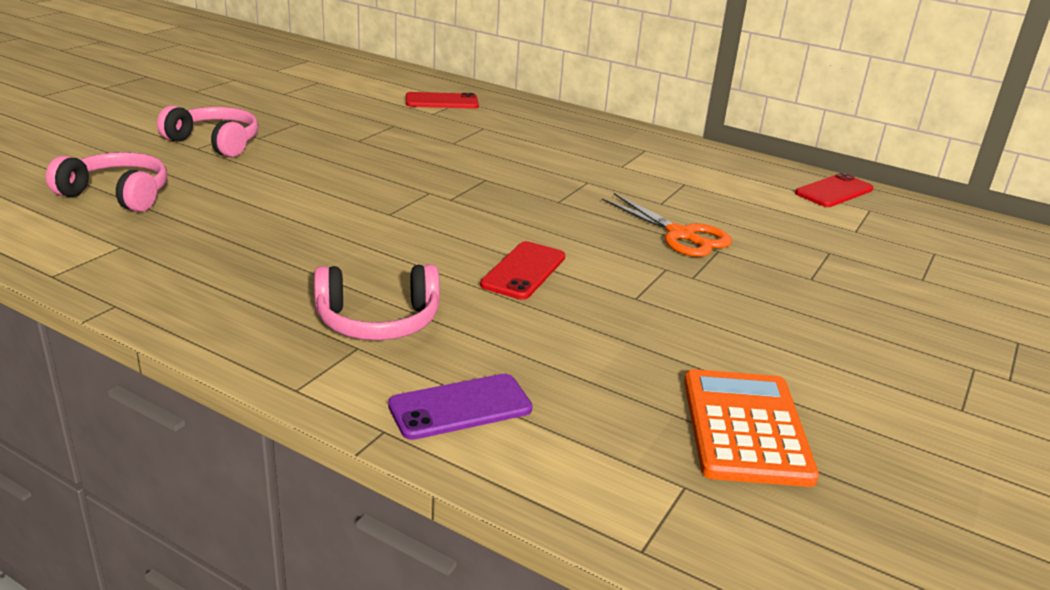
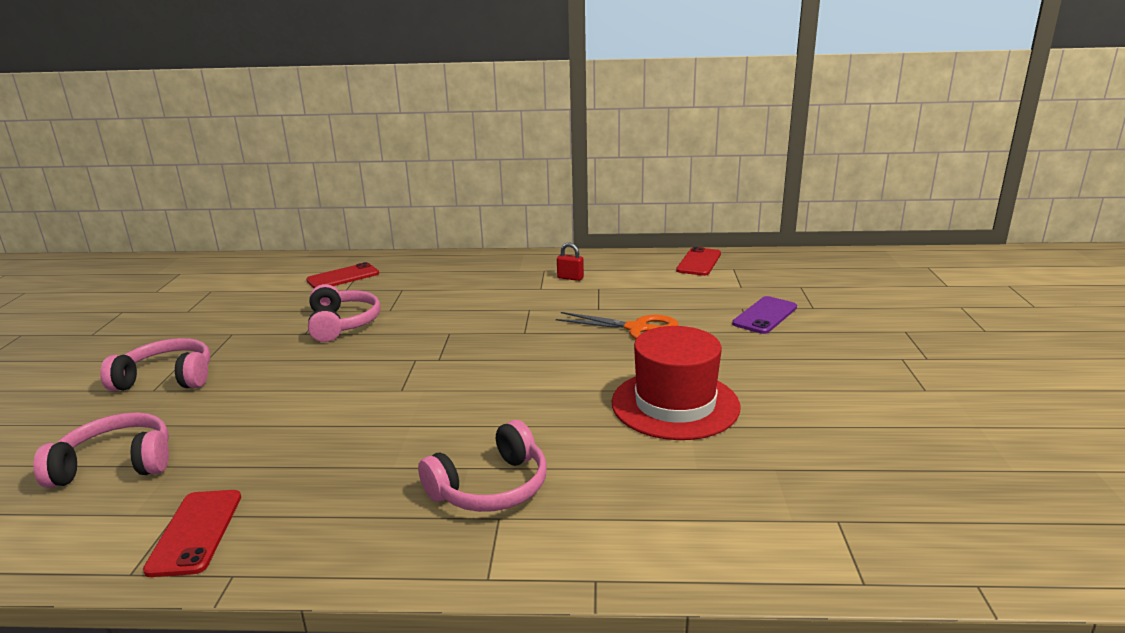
camera: 25 degrees left, 5 degrees down
purple phone [388,374,533,440] -> purple phone moved to [732,296,797,334]
red phone [480,241,565,300] -> red phone moved to [143,490,241,577]
orange calculator [684,369,819,487] -> none
none -> pink headphones [308,284,381,342]
none -> red padlock [557,243,584,281]
none -> red hat [612,326,740,440]

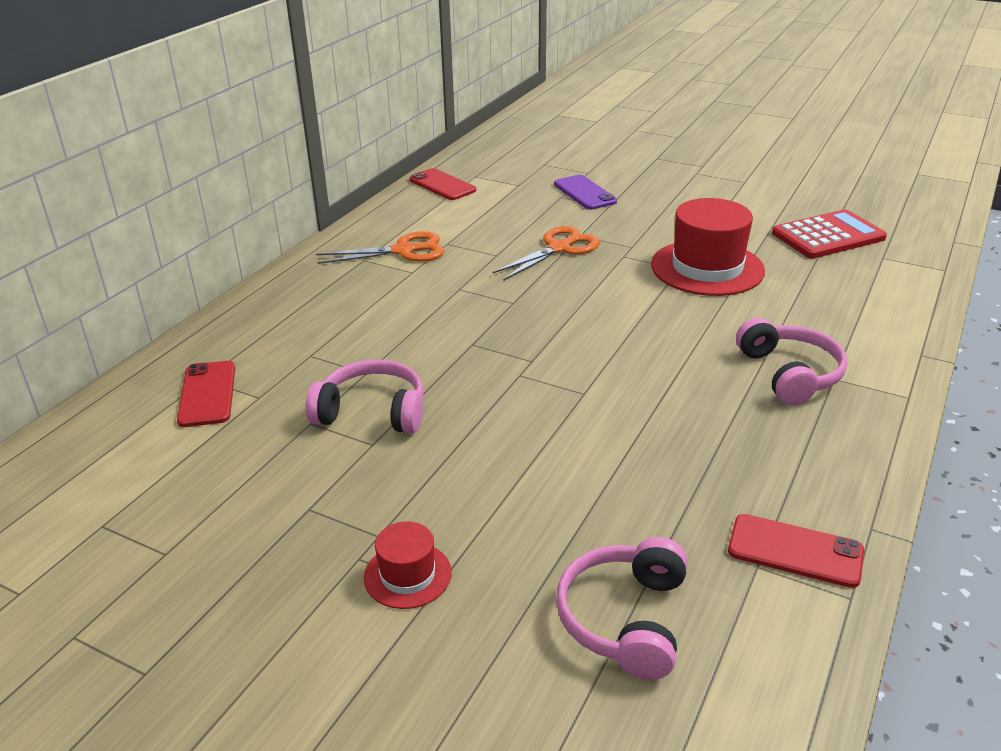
camera: 65 degrees left, 10 degrees up
pink headphones [100,338,210,391] -> red hat [364,521,452,609]
red padlock [557,243,584,281] -> orange scissors [316,231,444,264]
none -> red calculator [772,209,887,259]

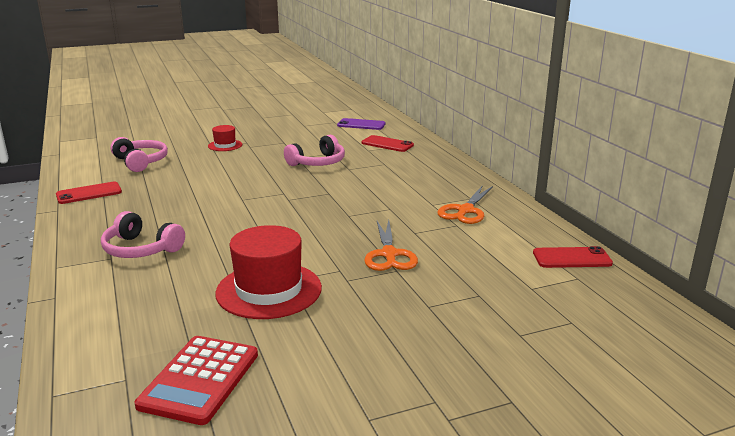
camera: 130 degrees right, 10 degrees down
purple phone [554,175,617,210] -> purple phone moved to [337,118,386,130]

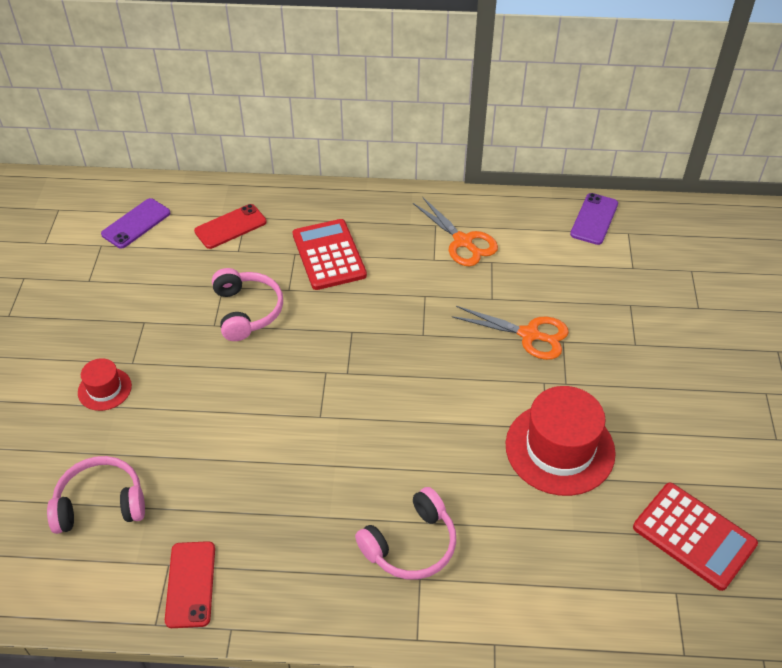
camera: 65 degrees left, 25 degrees up
red phone [533,246,613,268] -> purple phone [570,193,618,245]
none -> red calculator [293,219,367,290]

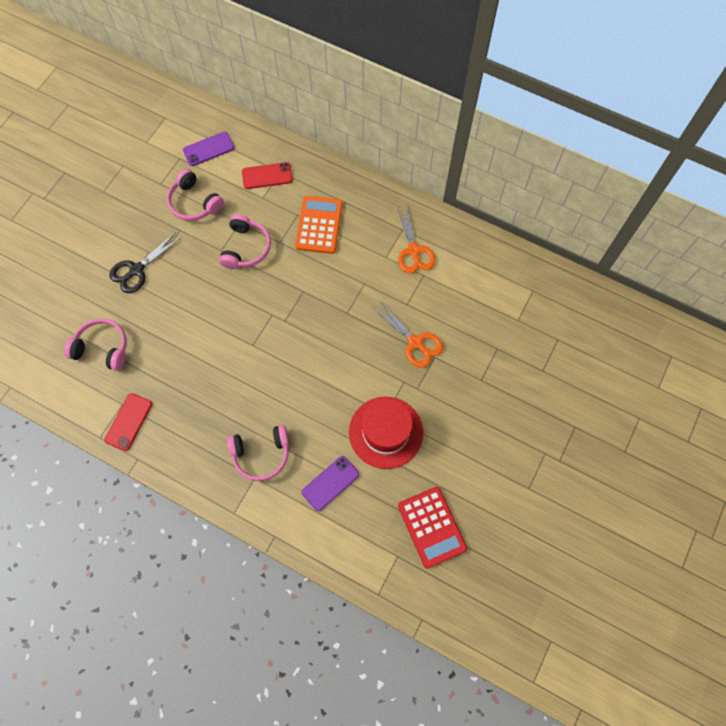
camera: 25 degrees right, 20 degrees up
red hat [78,358,132,411] -> black scissors [109,232,181,293]
red calculator [293,219,367,290] -> orange calculator [295,196,343,254]
purple phone [570,193,618,245] -> purple phone moved to [302,456,359,511]
none -> pink headphones [167,169,224,221]

